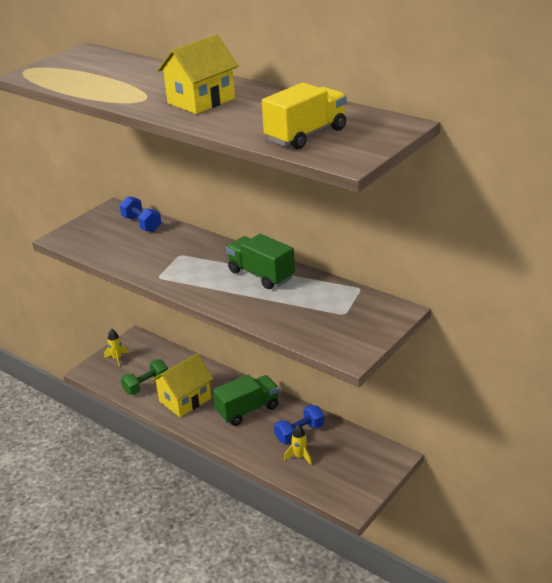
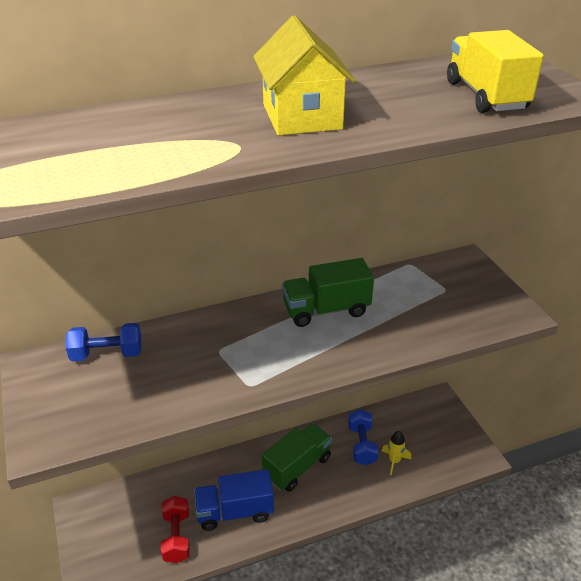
camera: 60 degrees left, 5 degrees up
yellow rocket [104,329,129,367] -> none
green dumbbell [121,359,168,395] -> red dumbbell [161,496,190,563]
yellow house [151,353,214,417] -> blue truck [194,469,274,531]
green truck [213,374,279,426] -> green truck turned 45 degrees clockwise [262,423,332,492]

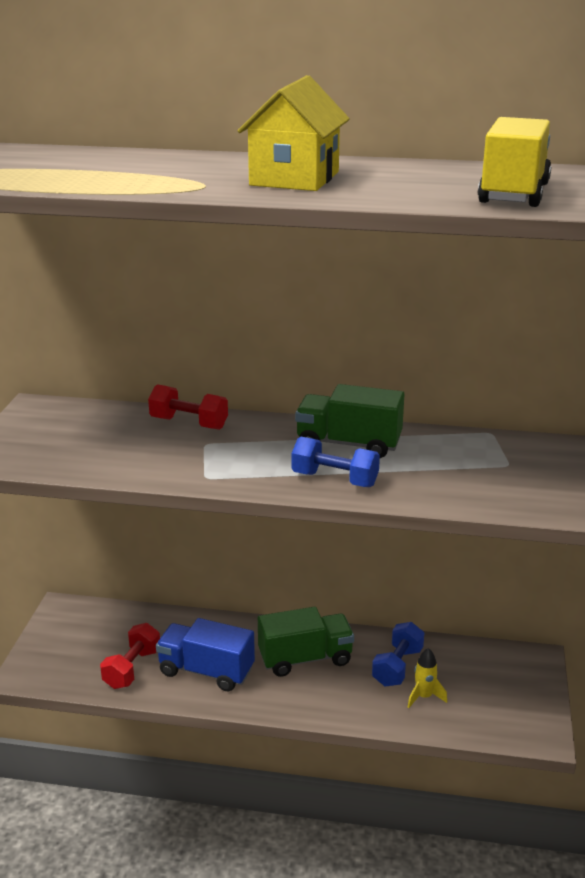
camera: 30 degrees right, 10 degrees down
blue dumbbell [66,323,142,361] -> blue dumbbell moved to [292,437,380,487]
none -> red dumbbell [148,384,228,430]

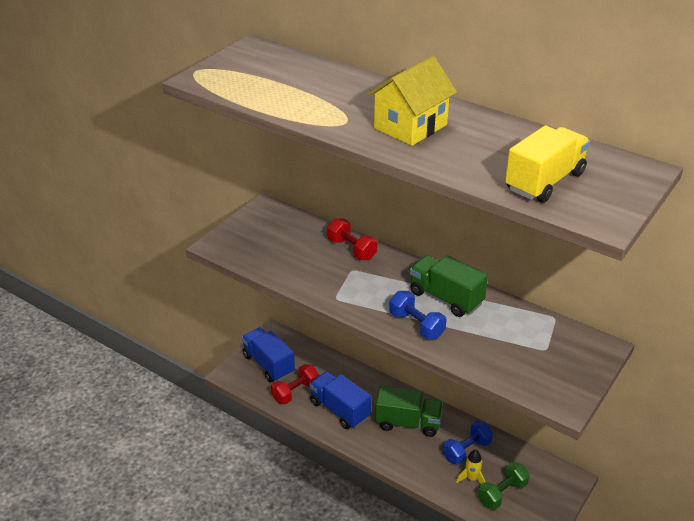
camera: 25 degrees right, 10 degrees up
none -> blue truck [242,327,295,382]
none -> green dumbbell [478,462,530,510]

